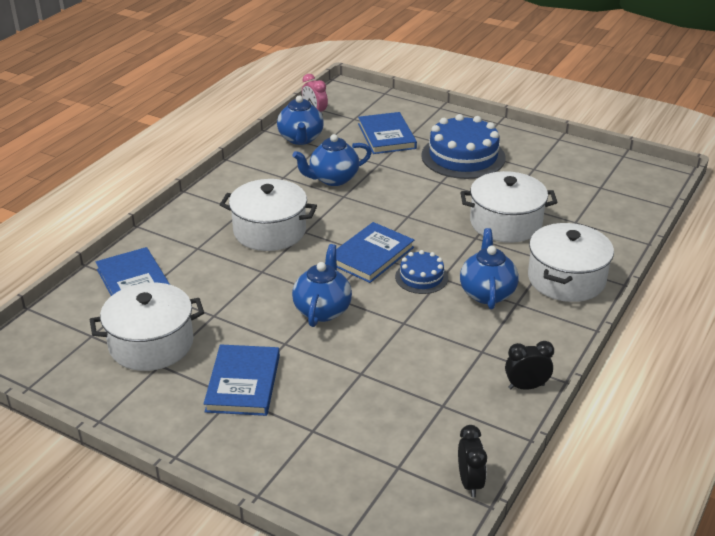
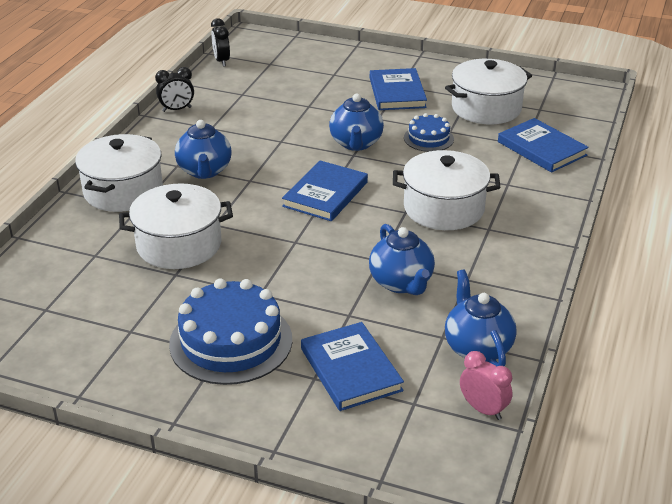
camera: 170 degrees right, 0 degrees up
blue teapot [293,134,372,186] -> blue teapot turned 105 degrees clockwise [369,224,435,295]
blue cake [395,250,448,294] -> blue cake moved to [404,113,454,152]

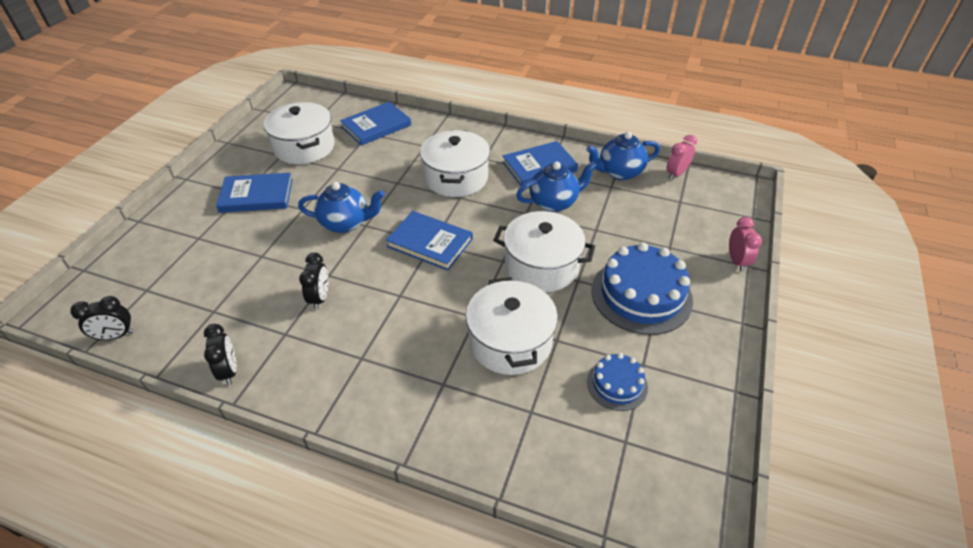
camera: 90 degrees left, 10 degrees up
white pot [75,134,163,212] -> white pot moved to [493,211,595,292]
blue teapot [175,120,232,179] -> none
blue book [301,322,404,411] -> blue book moved to [503,141,578,186]
blue cake [404,113,454,152] -> blue cake moved to [587,353,648,411]
none -> black clock [299,253,329,310]
none -> pink clock [729,217,762,272]

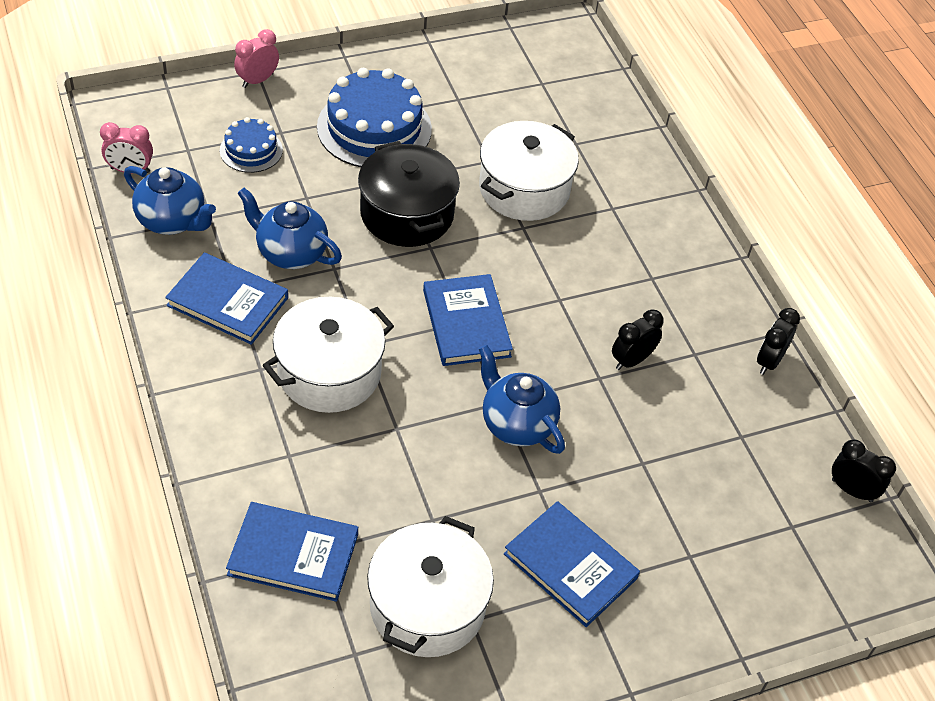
camera: 135 degrees left, 5 degrees up
white pot [493,211,595,292] -> black pot [358,141,460,247]
blue cake [587,353,648,411] -> blue cake moved to [220,117,283,173]

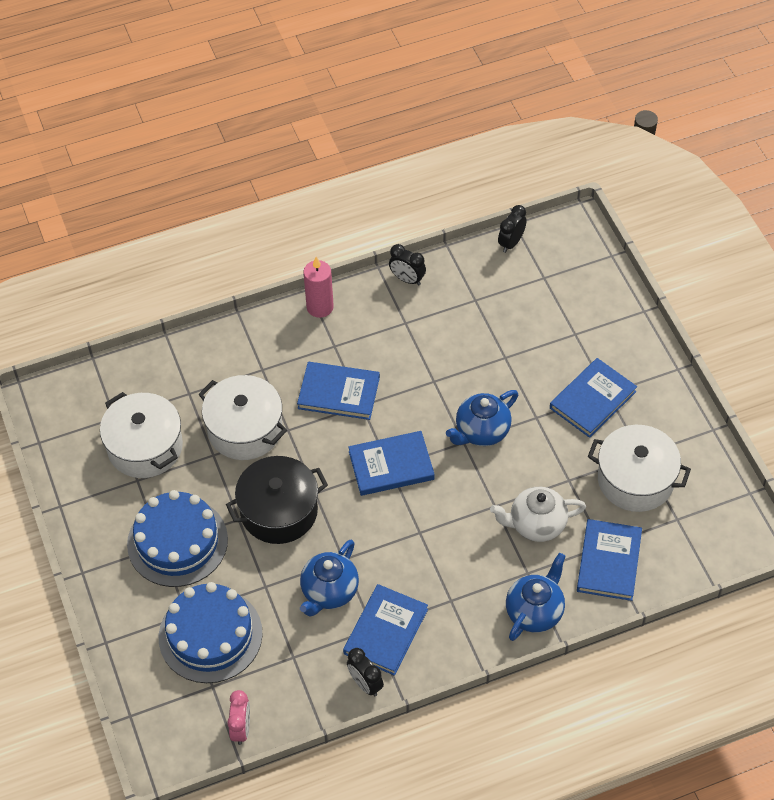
camera: 85 degrees left, 5 degrees up
blue teapot [124,166,216,235] -> blue teapot moved to [506,553,566,641]
blue cake [220,117,283,173] -> blue cake [159,582,262,683], size x1.88
pink clock [234,29,279,88] -> none
white pot [263,297,394,413] -> white pot moved to [100,392,183,478]
black clock [612,309,664,370] -> black clock moved to [347,648,384,696]
none -> blue book [297,362,380,420]
none -> pink candle [303,257,334,318]
none -> white teapot [490,487,586,542]

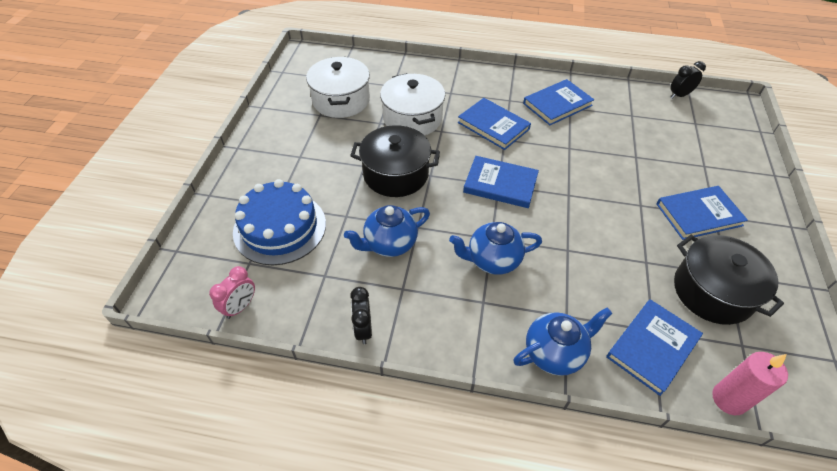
camera: 30 degrees right, 5 degrees down
blue cake [127,490,228,587] -> none
pink candle [303,257,334,318] -> pink candle moved to [712,352,788,415]
blue book [343,584,428,676] -> blue book moved to [523,79,594,125]
black clock [389,244,426,285] -> none
blue teapot [446,390,518,446] -> blue teapot moved to [449,222,542,275]
white teapot [490,487,586,542] -> none
white pot [588,425,691,512] -> black pot [674,235,784,325]

